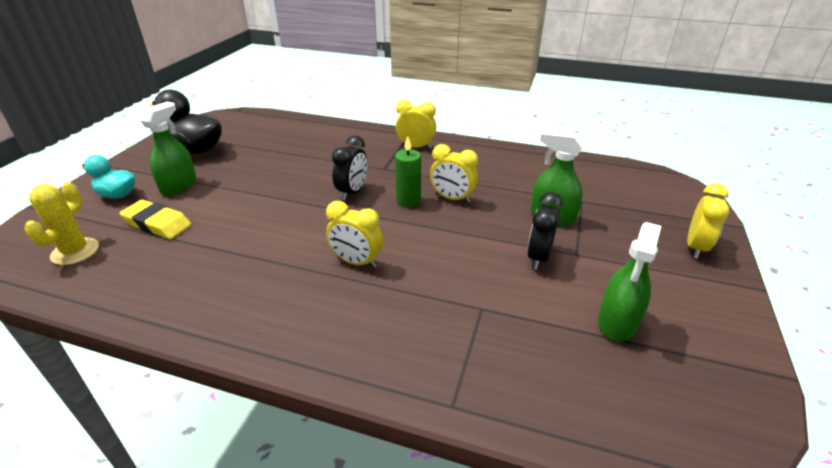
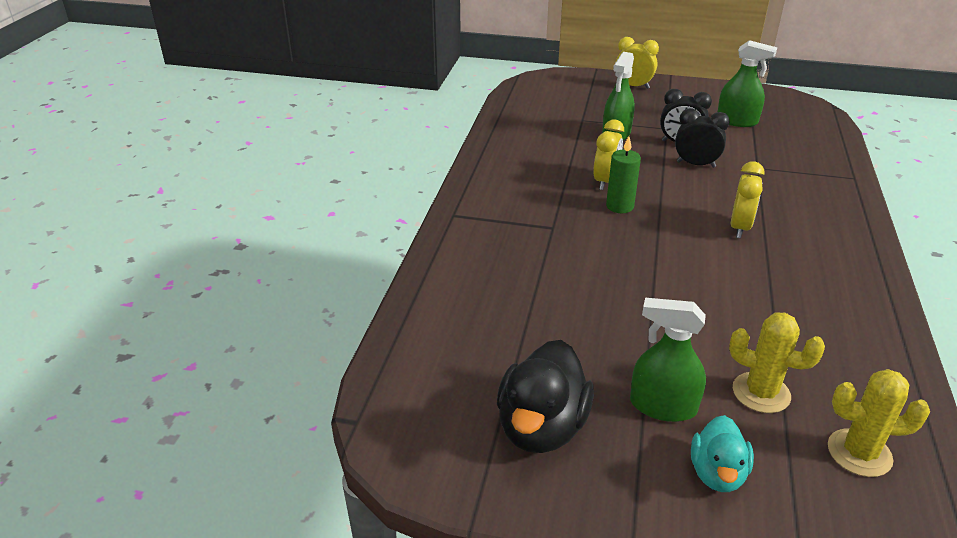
camera: 95 degrees left, 0 degrees up
yellow eraser [120,200,191,239] -> yellow cactus [729,312,825,413]
black clock [332,135,368,200] -> black clock moved to [675,108,730,168]
yellow clock [395,100,436,149] -> none

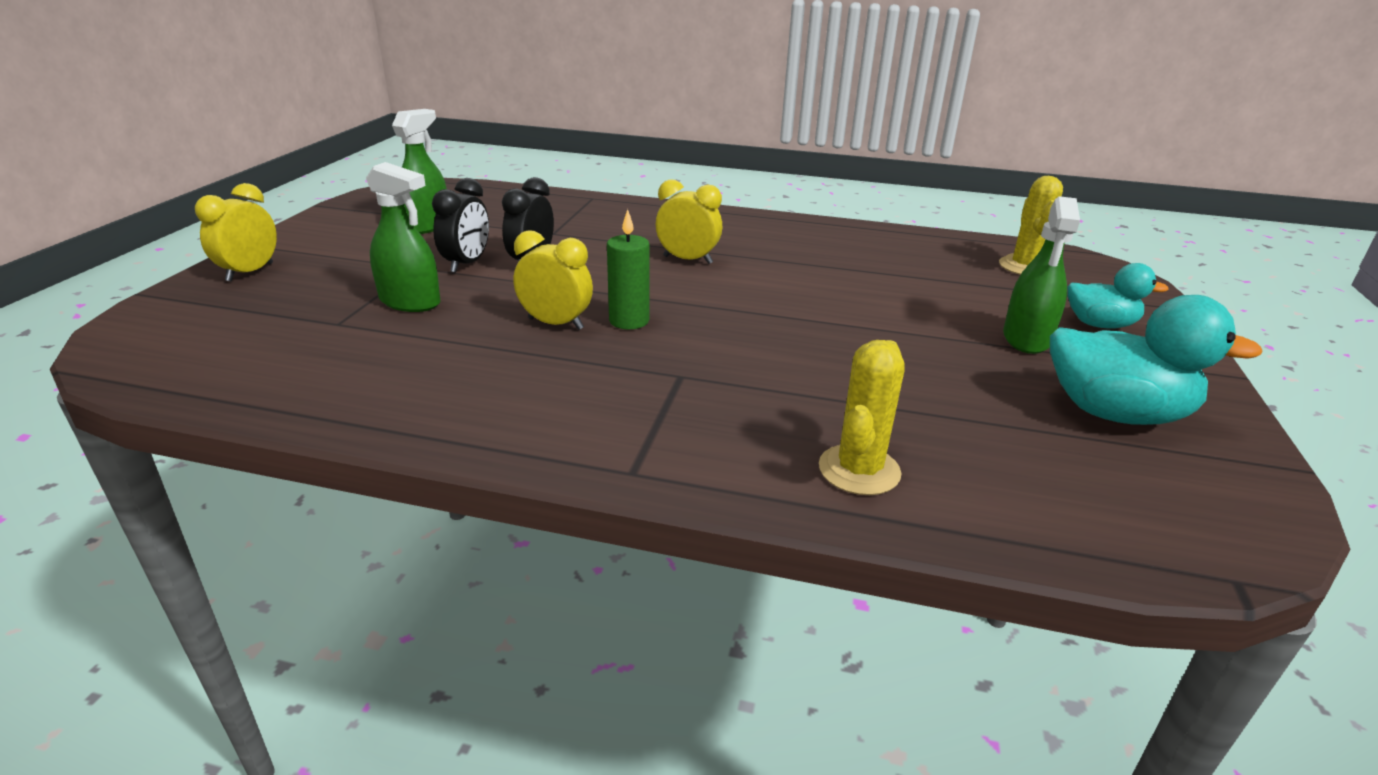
camera: 90 degrees left, 5 degrees down
black duck [497,340,594,453] -> turquoise duck [1050,295,1263,425]
yellow cactus [729,312,825,413] -> yellow cactus moved to [819,340,905,495]

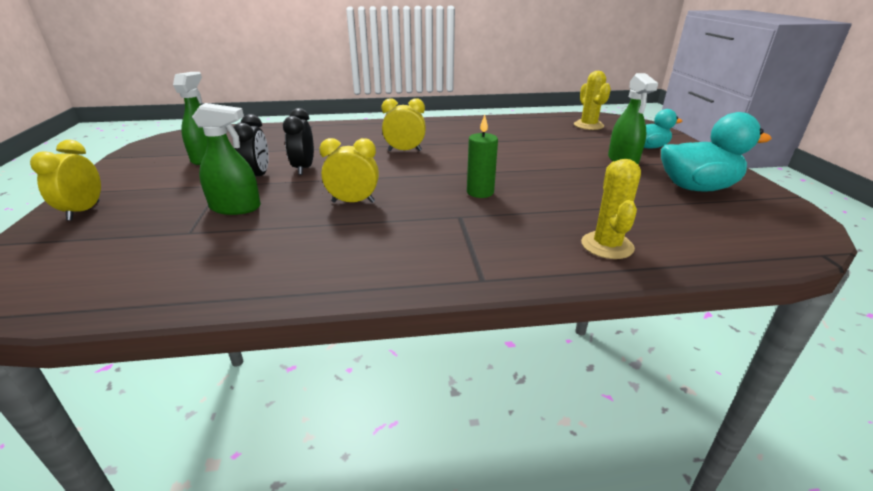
camera: 20 degrees left, 0 degrees up
green candle [607,209,650,329] -> green candle moved to [467,115,498,198]

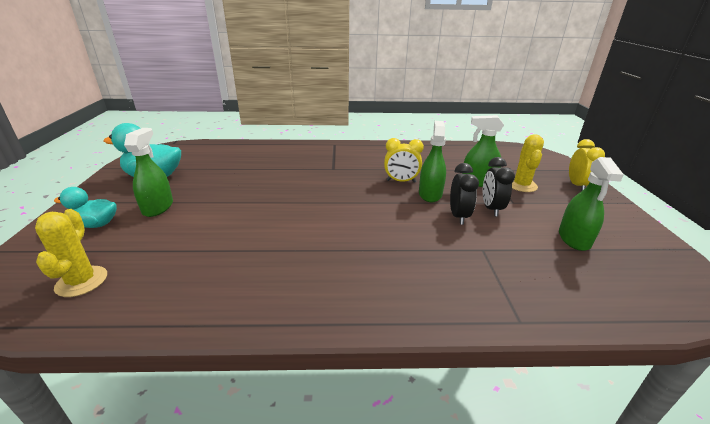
camera: 175 degrees left, 0 degrees up
yellow clock [382,98,426,151] -> none
green candle [467,115,498,198] -> none
yellow cactus [581,159,641,259] -> yellow cactus moved to [512,134,544,192]
none -> green spray bottle [419,121,446,202]

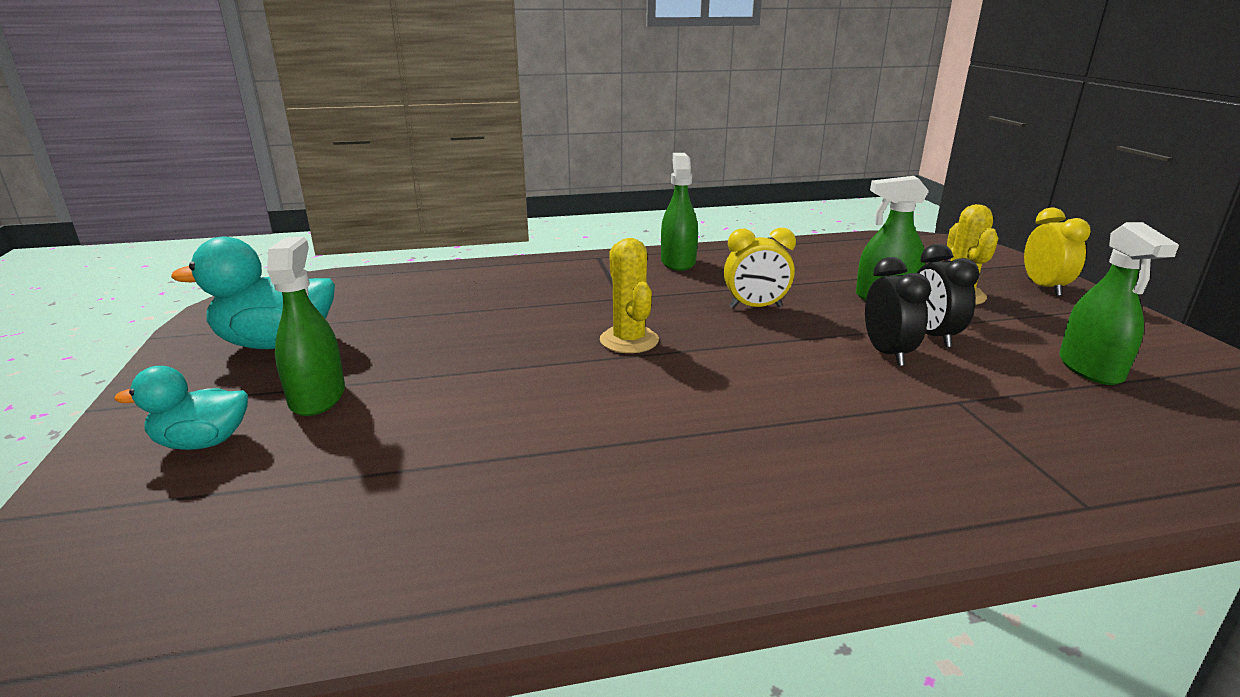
camera: 10 degrees left, 5 degrees down
yellow cactus [35,209,107,297] -> yellow cactus moved to [600,238,659,353]
green spray bottle [419,121,446,202] -> green spray bottle moved to [661,153,698,271]

